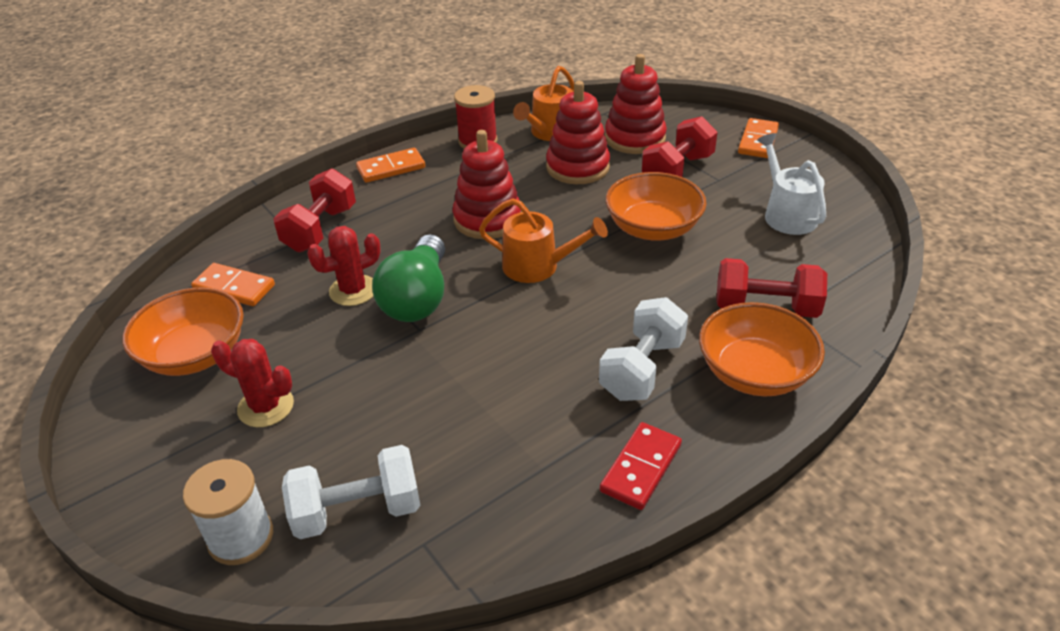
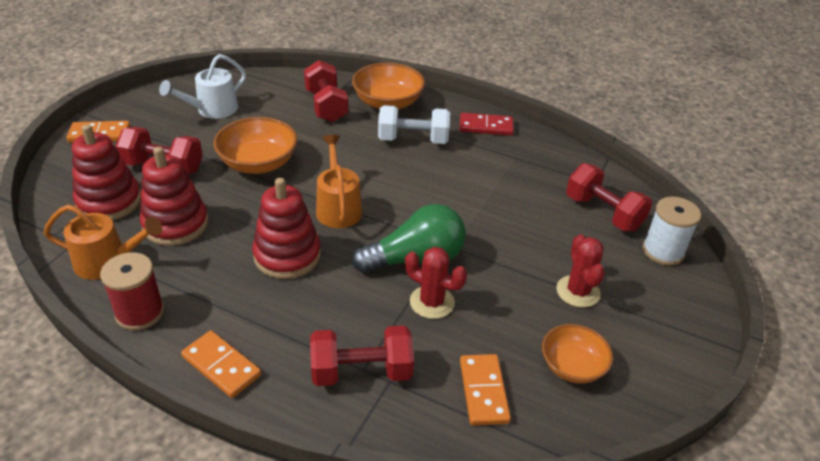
camera: 120 degrees left, 0 degrees up
orange bowl [122,287,244,376] -> orange bowl [542,324,613,383], size x0.66
white dumbbell [282,445,421,539] -> red dumbbell [566,163,652,231]

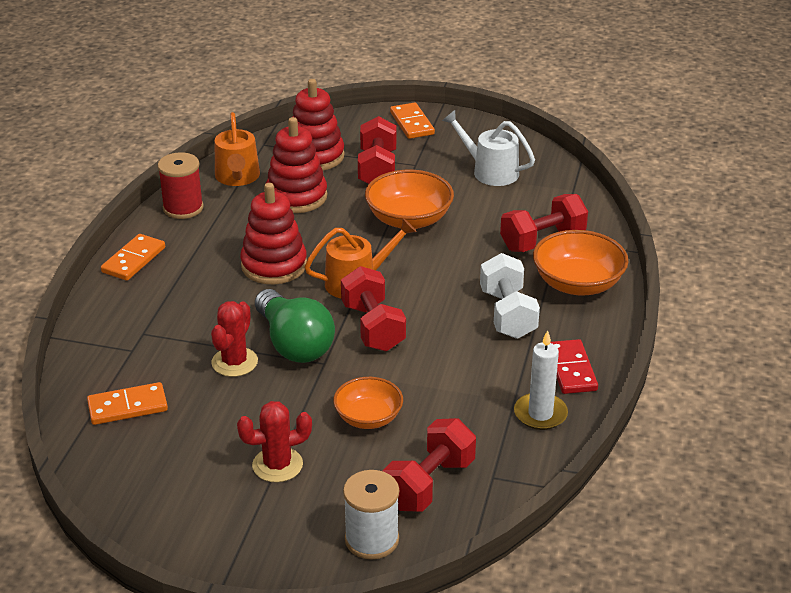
camera: 80 degrees right, 5 degrees down
red dumbbell [310,325,414,386] -> red dumbbell moved to [341,266,406,351]
orange bowl [542,324,613,383] -> orange bowl moved to [333,377,403,429]
none -> white candle [514,330,568,430]

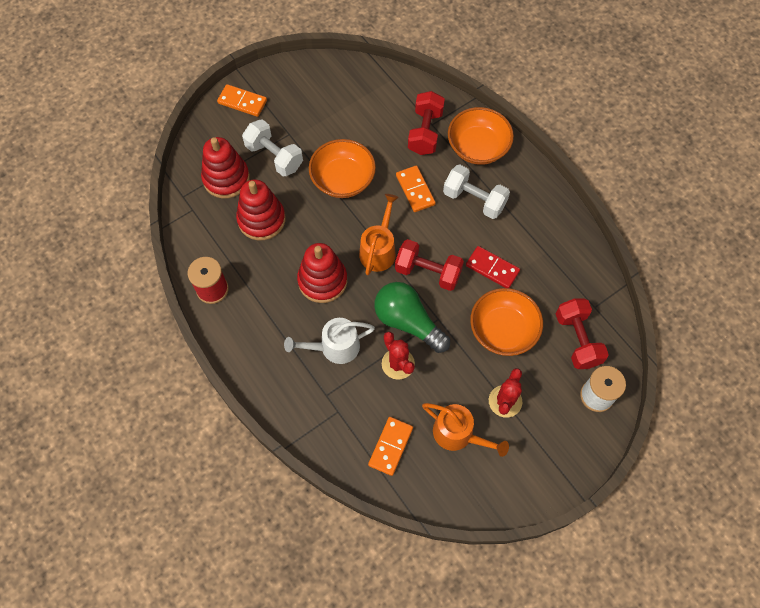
camera: 50 degrees left, 30 degrees up
orange domino [101,234,165,281] -> orange domino moved to [396,165,436,212]
orange watering can [215,112,260,186] -> orange watering can moved to [422,403,509,457]
green light bulb [255,289,335,363] -> green light bulb turned 150 degrees counterclockwise [374,282,450,353]
orange bowl [333,377,403,429] -> orange bowl [470,288,543,356], size x1.53
red dumbbell [358,116,396,184] -> white dumbbell [242,119,303,177]
white watering can [442,110,535,186] -> white watering can moved to [284,318,375,364]
white candle [514,330,568,430] -> none
red domino [550,339,598,394] -> red domino moved to [466,246,520,288]

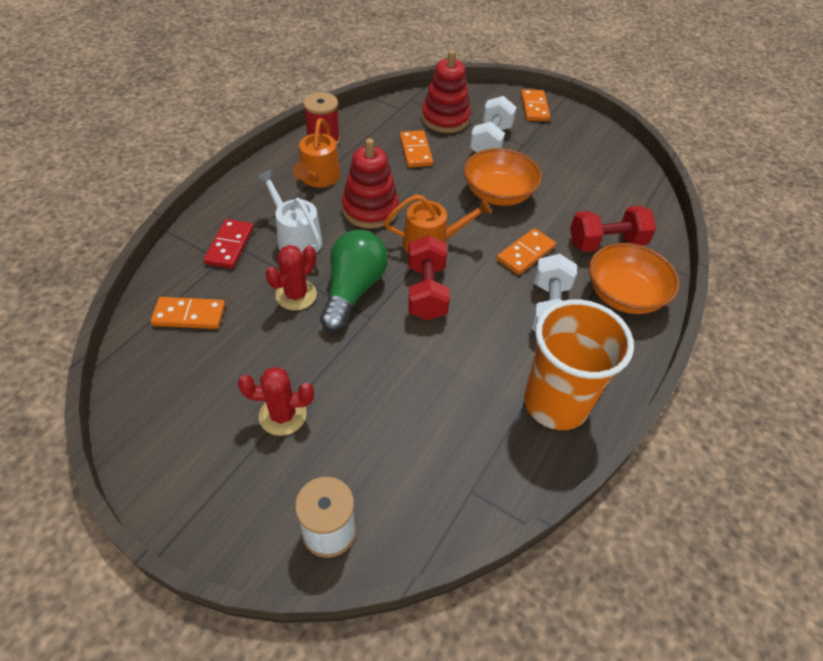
camera: 65 degrees right, 15 degrees down
red stacking toy [236,179,285,240] -> orange domino [400,130,433,167]
orange watering can [422,403,509,457] -> orange watering can moved to [293,118,341,188]
red domino [466,246,520,288] -> red domino moved to [204,219,254,269]
orange bowl [470,288,543,356] -> none
red dumbbell [556,298,609,369] -> none
none -> orange cup [524,299,634,430]

